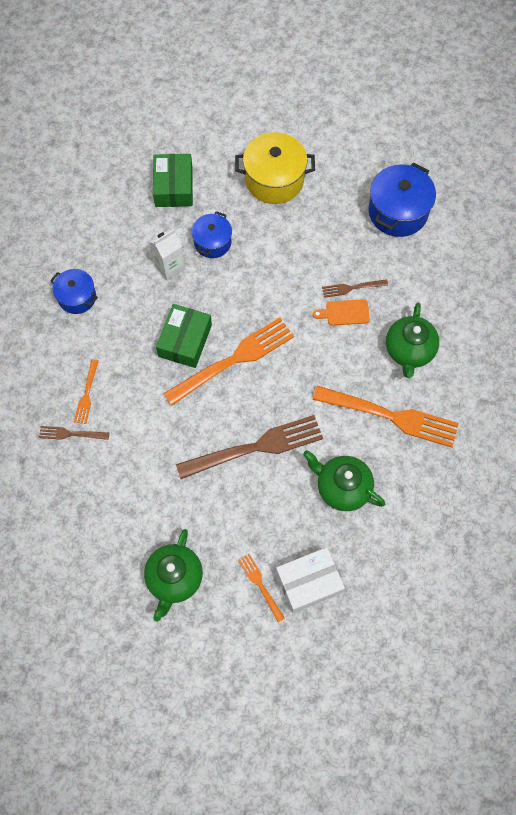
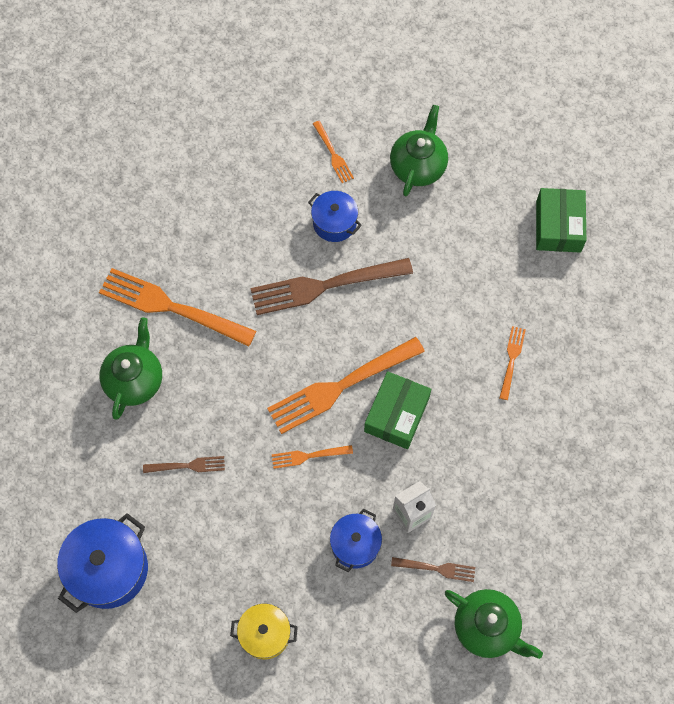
camera: 175 degrees left, 0 degrees up
brown fork [39,426,109,440] -> brown fork moved to [391,557,475,582]
blue pot [50,269,98,314] -> blue pot moved to [308,191,362,242]
green box [153,154,193,207] -> green box moved to [536,188,586,253]
yellow pot [235,132,315,204] -> yellow pot [230,604,298,659], size x0.62
white box [276,547,345,613] -> none
green teapot [303,450,385,511] -> green teapot moved to [445,589,543,659]
orange cutting board [313,299,370,326] -> none
none -> orange fork [272,445,353,469]

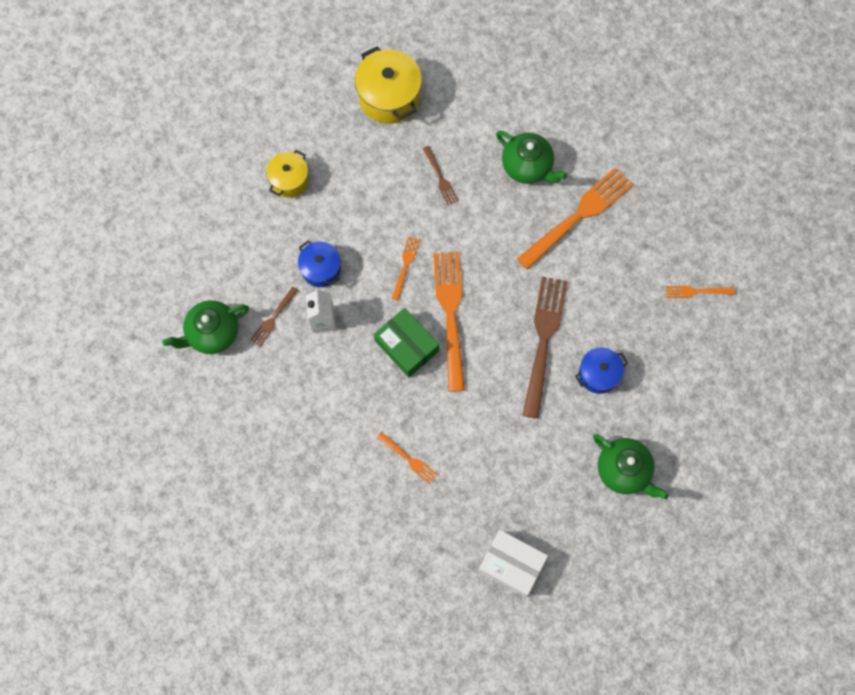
camera: 115 degrees right, 5 degrees up
blue pot [57,513,148,613] -> yellow pot [355,46,422,124]
brown fork [143,456,225,473] -> brown fork turned 45 degrees counterclockwise [422,146,459,205]
orange fork [313,121,354,183] -> orange fork moved to [666,286,735,298]
green box [536,188,586,253] -> white box [478,530,548,596]

